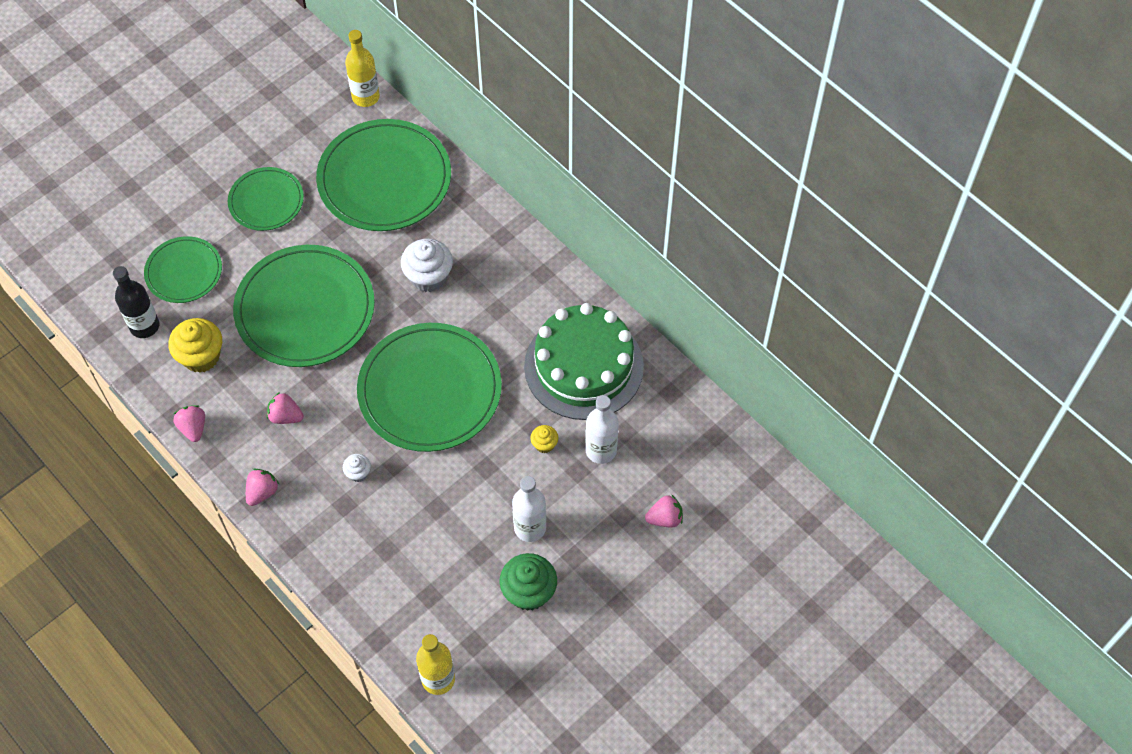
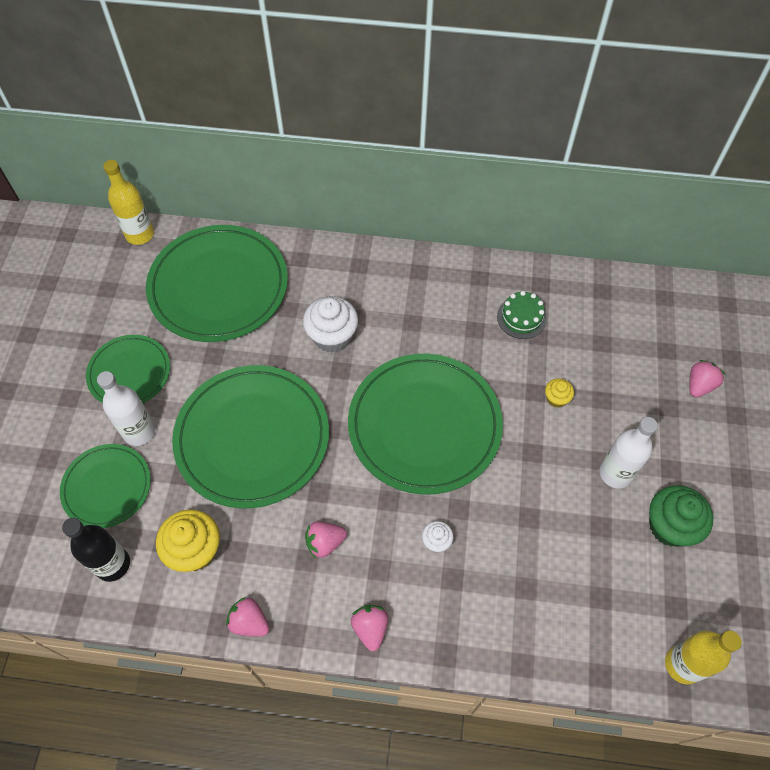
camera: 40 degrees left, 0 degrees up
green cake [524,303,644,420] -> green cake [497,291,547,339], size x0.42
white bottle [585,395,619,464] -> white bottle moved to [97,371,155,446]

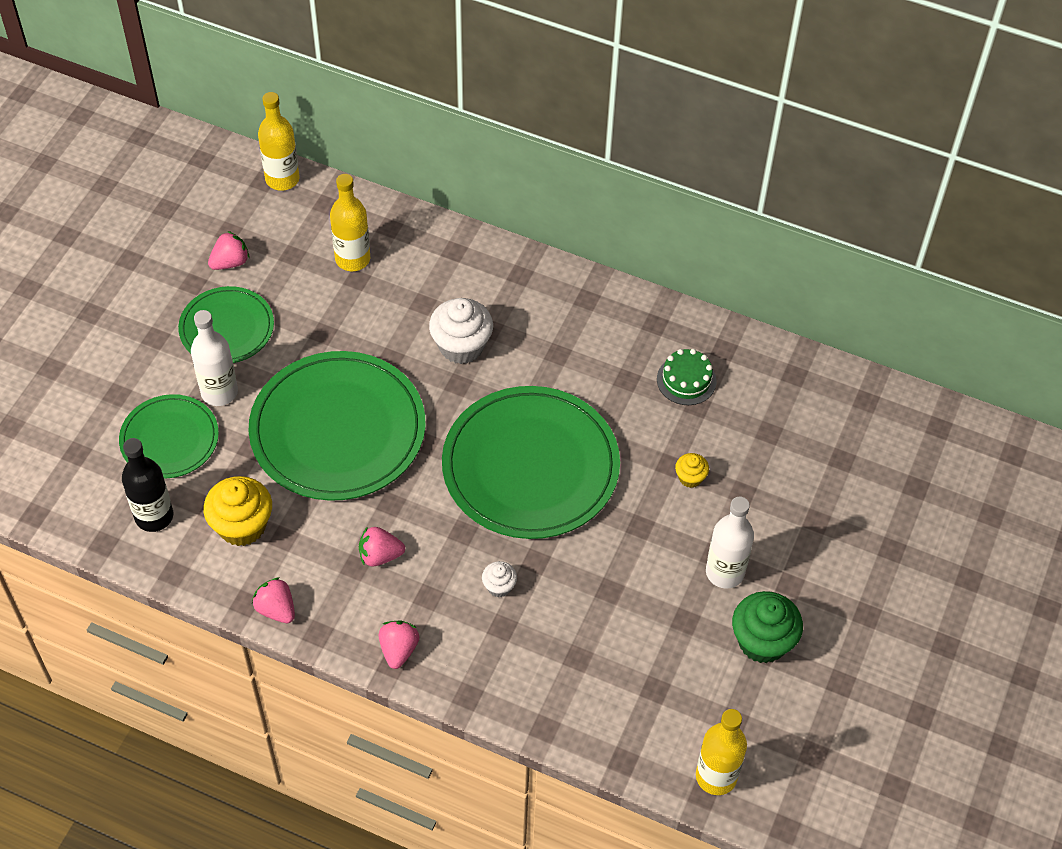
camera: 15 degrees right, 5 degrees down
green plate [146,225,288,342] -> yellow bottle [330,174,370,271]
pink strawberry [689,360,725,398] -> pink strawberry moved to [208,231,250,270]

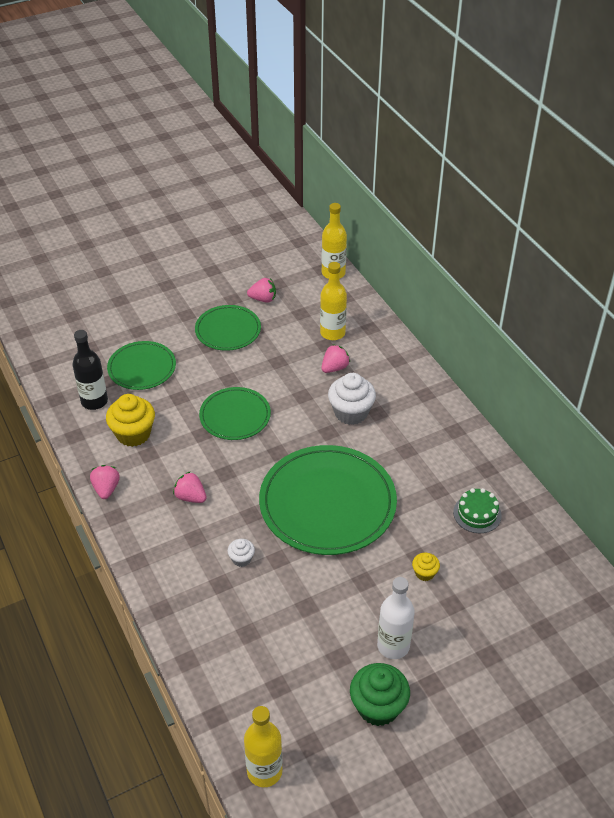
camera: 40 degrees right, 10 degrees down
white bottle [191,310,238,406] -> none
green plate [249,351,426,501] -> green plate [199,387,271,440], size x0.56
pink strawberry [379,621,419,669] -> pink strawberry moved to [321,344,350,373]

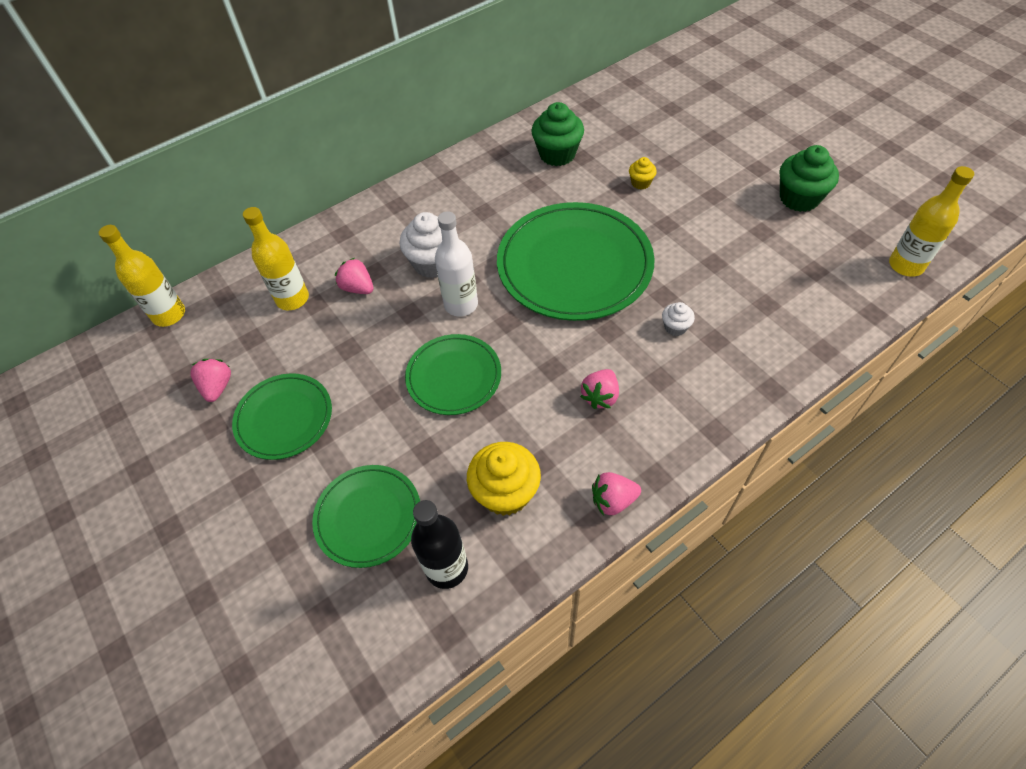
camera: 95 degrees left, 10 degrees up
white bottle [377,577,415,659] -> white bottle moved to [435,211,478,317]
green cake [453,488,502,533] -> green cupcake [531,102,584,166]

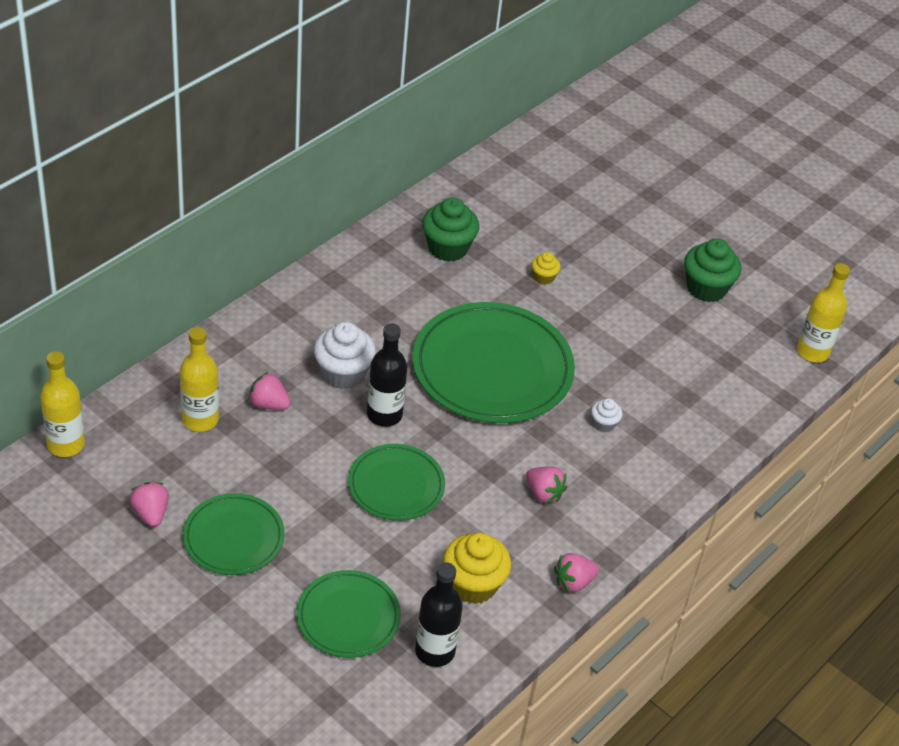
camera: 20 degrees left, 10 degrees down
white bottle [435,211,478,317] -> black bottle [367,323,407,427]
pink strawberry [580,369,619,409] -> pink strawberry turned 60 degrees counterclockwise [526,466,567,503]

